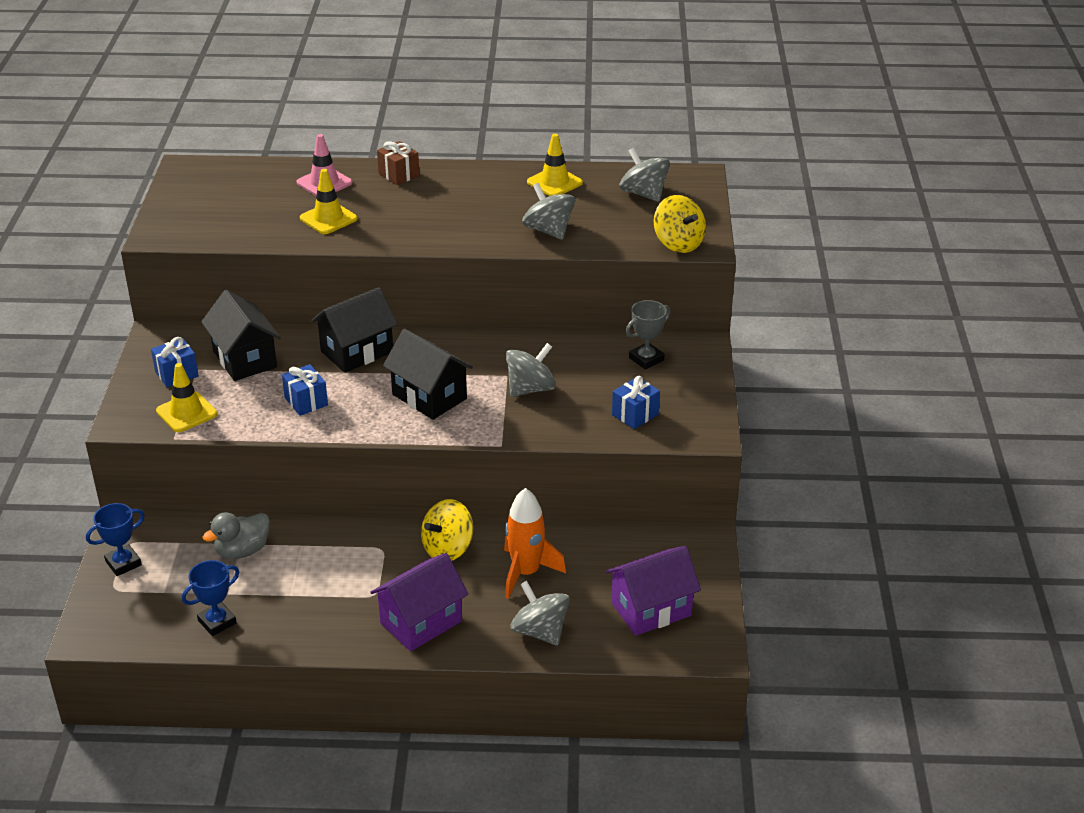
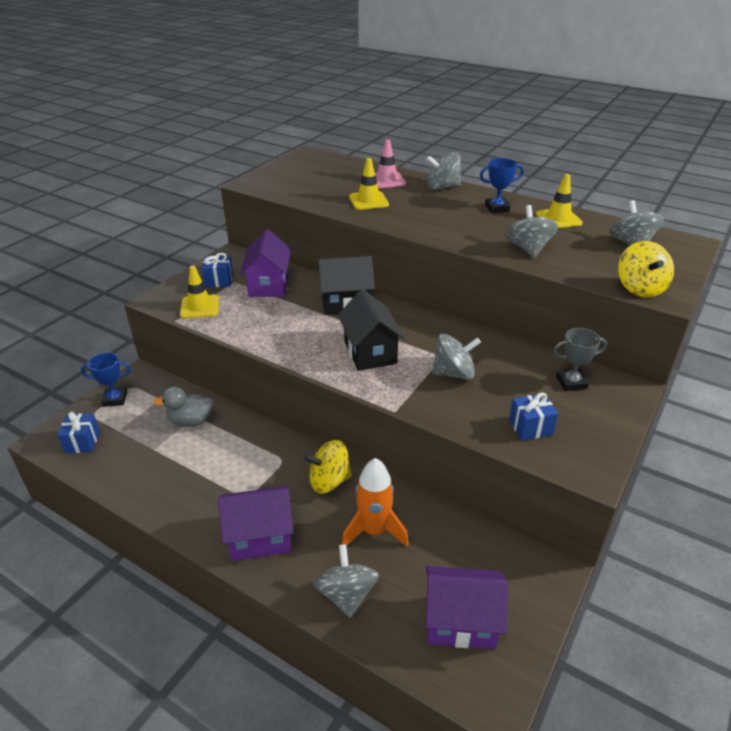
camera: 30 degrees right, 0 degrees up
blue trophy [182,560,239,636] -> blue trophy moved to [480,158,524,213]
black house [201,290,281,381] -> purple house [240,229,291,297]
blue gift [282,364,328,416] -> blue gift moved to [57,412,100,453]
brown gift [377,141,420,185] -> grey spinning top [426,152,461,190]

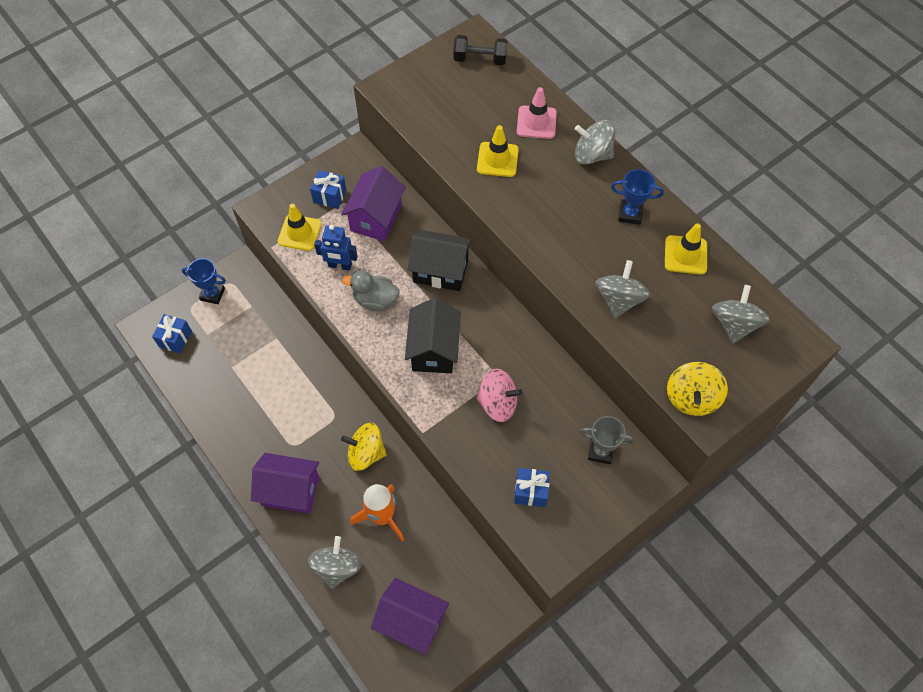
camera: 20 degrees right, 25 degrees up
grey duck [154,387,214,427] -> grey duck moved to [342,270,399,311]
grey spinning top [432,334,481,380] -> pink spinning top [476,369,523,422]
none -> blue robot [314,225,358,271]
none -> black dumbbell [453,35,508,65]

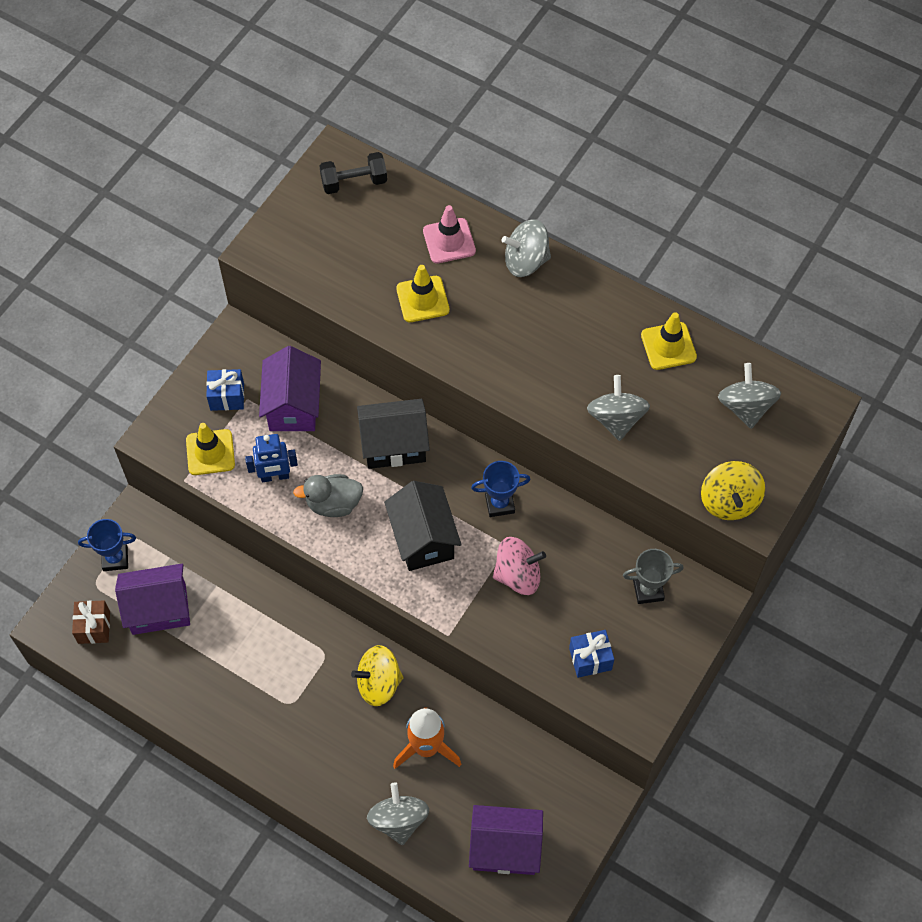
camera: 20 degrees left, 0 degrees up
blue gift [152,314,192,353] -> brown gift [72,601,110,644]
purple house [251,453,319,514] -> purple house moved to [115,564,190,635]
blue trophy [611,169,664,225] -> blue trophy moved to [471,461,531,517]

